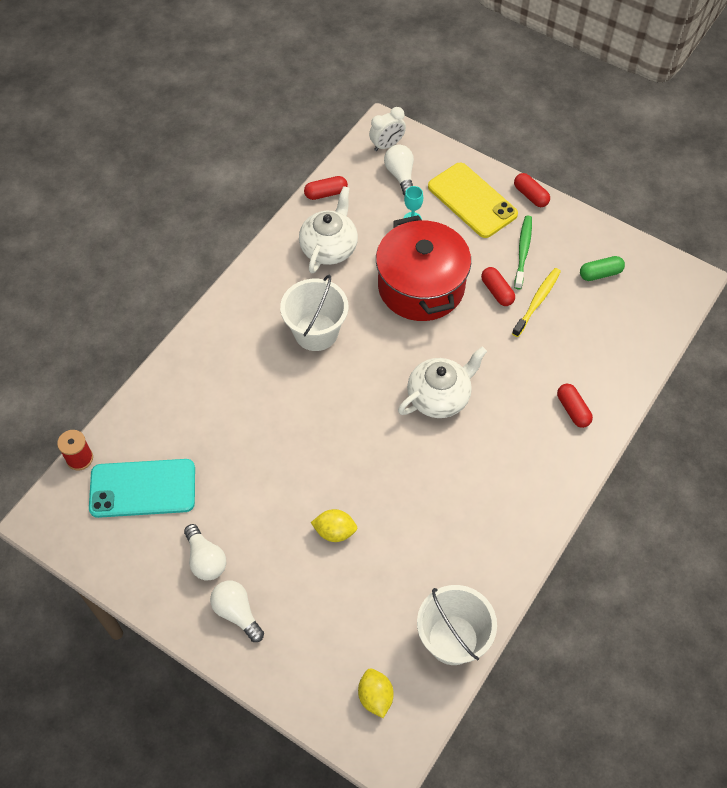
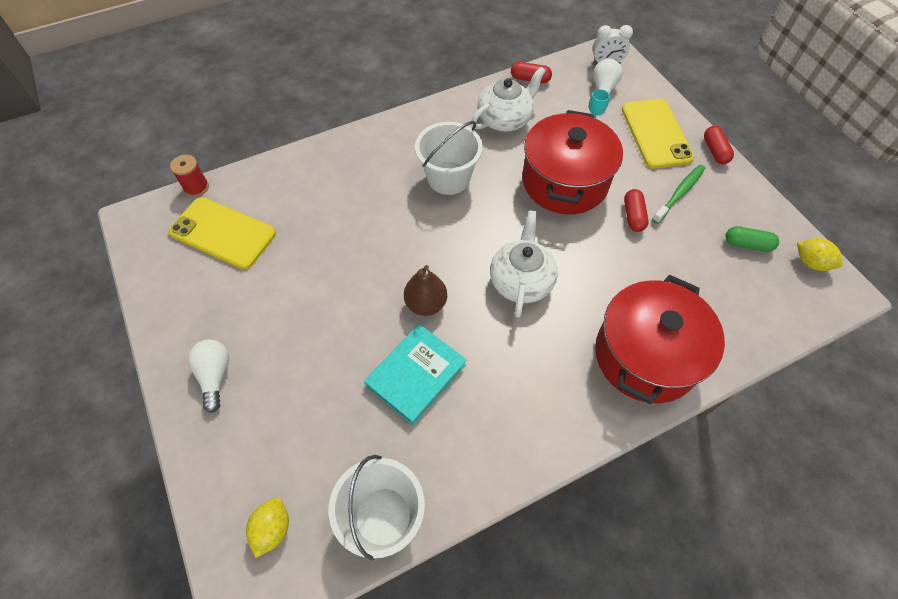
camera: 30 degrees right, 0 degrees up
turquoise phone [89,459,195,518] -> yellow phone [169,197,276,269]
white light bulb [184,524,226,581] -> none
yellow lemon [311,509,358,542] -> yellow lemon moved to [797,238,843,271]
white teapot [398,347,487,418] -> white teapot turned 75 degrees counterclockwise [490,210,558,318]
yellow toothbrush [512,268,561,337] -> none
red capsule [557,384,593,428] -> red pot [595,275,725,404]
none -> turquoise book [364,324,467,425]
none -> brown pear [404,265,447,316]

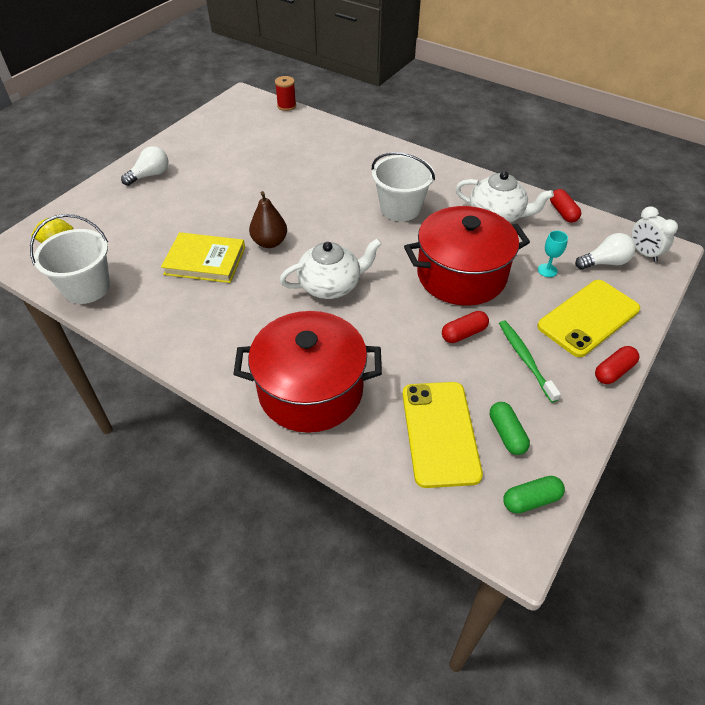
camera: 60 degrees right, 10 degrees down
yellow phone [169,197,276,269] -> yellow phone moved to [403,382,483,488]
turquoise book [364,324,467,425] -> yellow book [161,232,245,283]
green toothbrush [652,164,705,224] -> green toothbrush turned 120 degrees counterclockwise [499,321,561,403]
yellow lemon [797,238,843,271] -> green capsule [503,476,565,513]

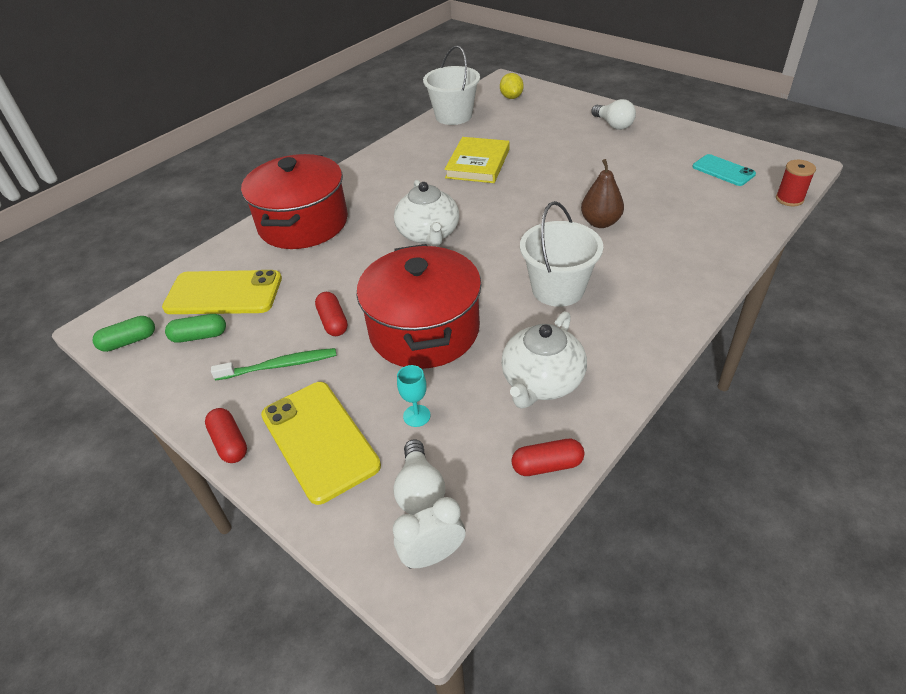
camera: 100 degrees right, 5 degrees down
brown pear [249,191,287,248] -> brown pear moved to [581,159,624,228]
green capsule [503,476,565,513] -> green capsule turned 75 degrees clockwise [93,316,155,352]
none -> turquoise phone [692,154,756,186]

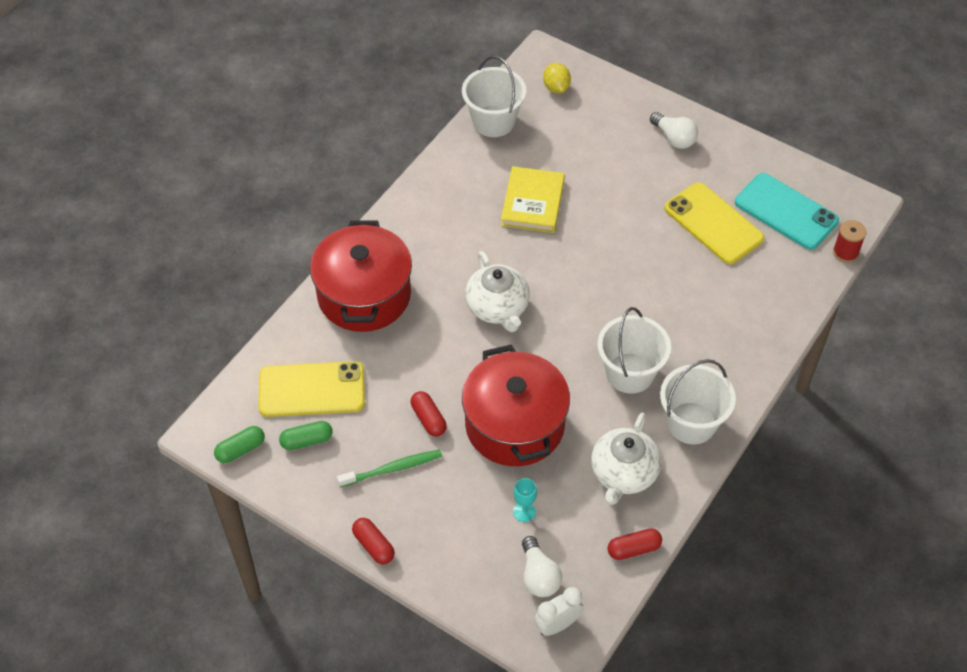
camera: 10 degrees left, 10 degrees up
yellow phone [261,382,381,505] -> yellow phone moved to [664,182,764,264]
brown pear [581,159,624,228] -> none
turquoise phone [692,154,756,186] -> turquoise phone [735,173,839,250], size x1.70
none -> white bucket [660,359,736,444]

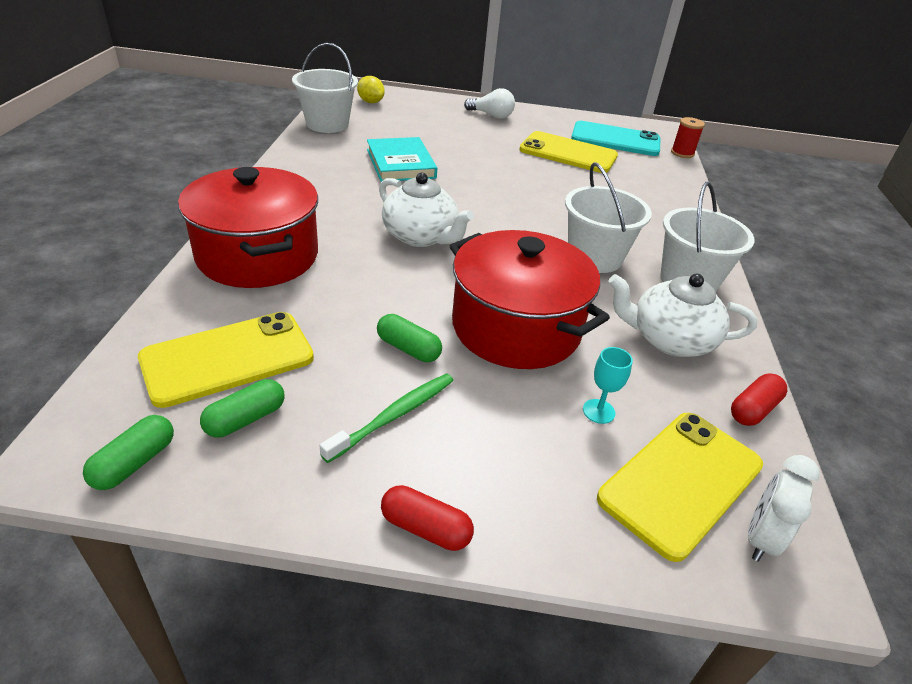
camera: 30 degrees left, 15 degrees down
red capsule [411,391,447,437] -> green capsule [377,314,442,362]
yellow book [501,166,565,233] -> turquoise book [367,137,437,182]
white light bulb [522,536,562,597] -> yellow phone [597,413,763,562]
white teapot [591,413,661,505] -> white teapot turned 105 degrees clockwise [609,274,757,357]

